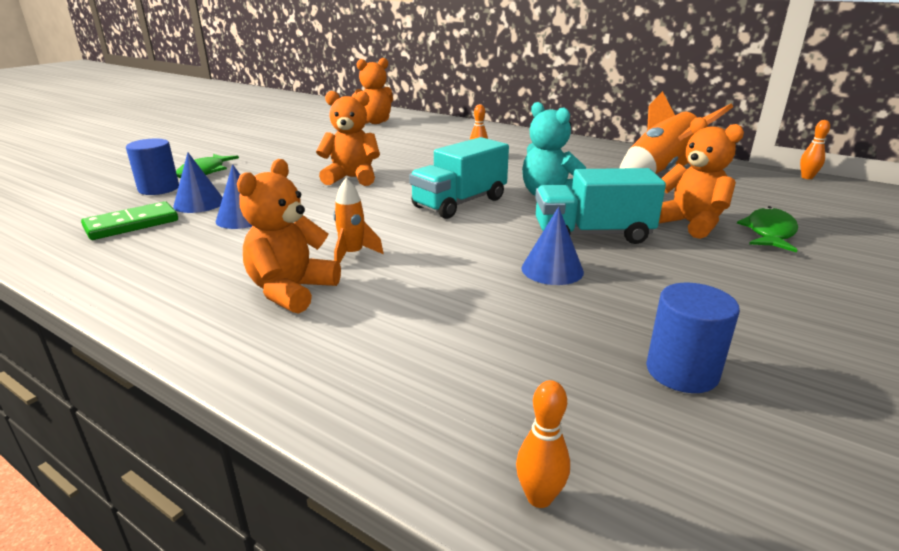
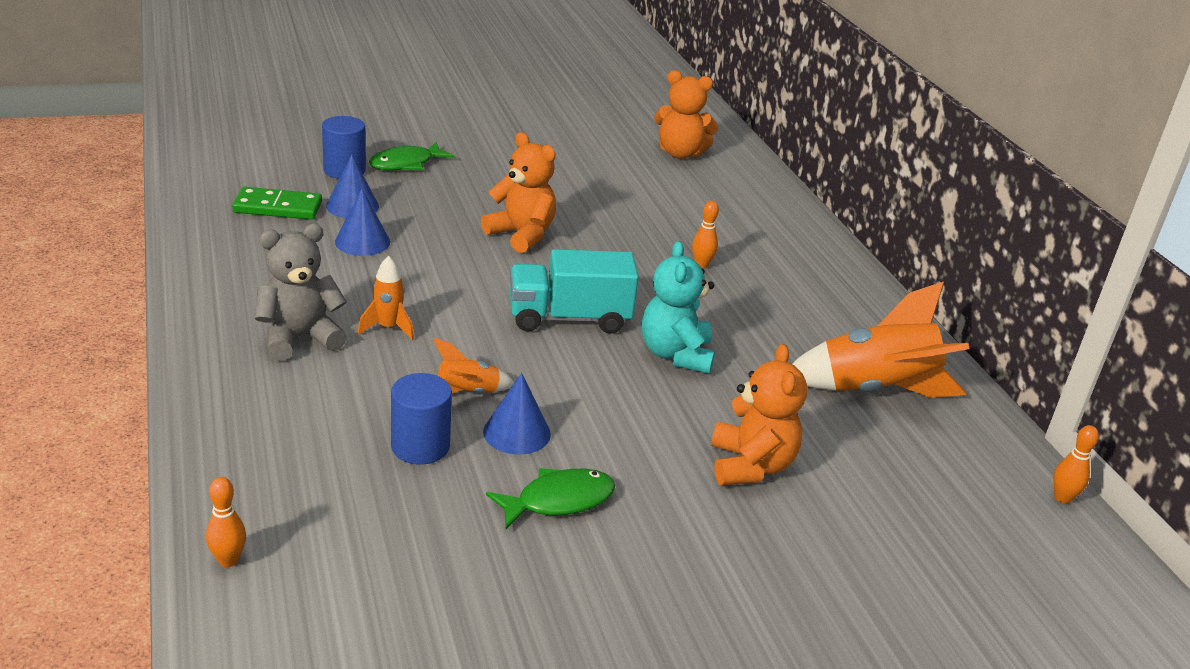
camera: 35 degrees right, 5 degrees up
orange teddy bear [237,159,341,314] -> grey teddy bear [255,224,347,361]
turquoise truck [535,168,666,244] -> none
blue cylinder [646,283,740,393] -> blue cylinder moved to [391,373,452,465]
green fish [737,206,798,253] -> green fish moved to [486,468,615,529]
none -> orange rocket [433,338,514,394]

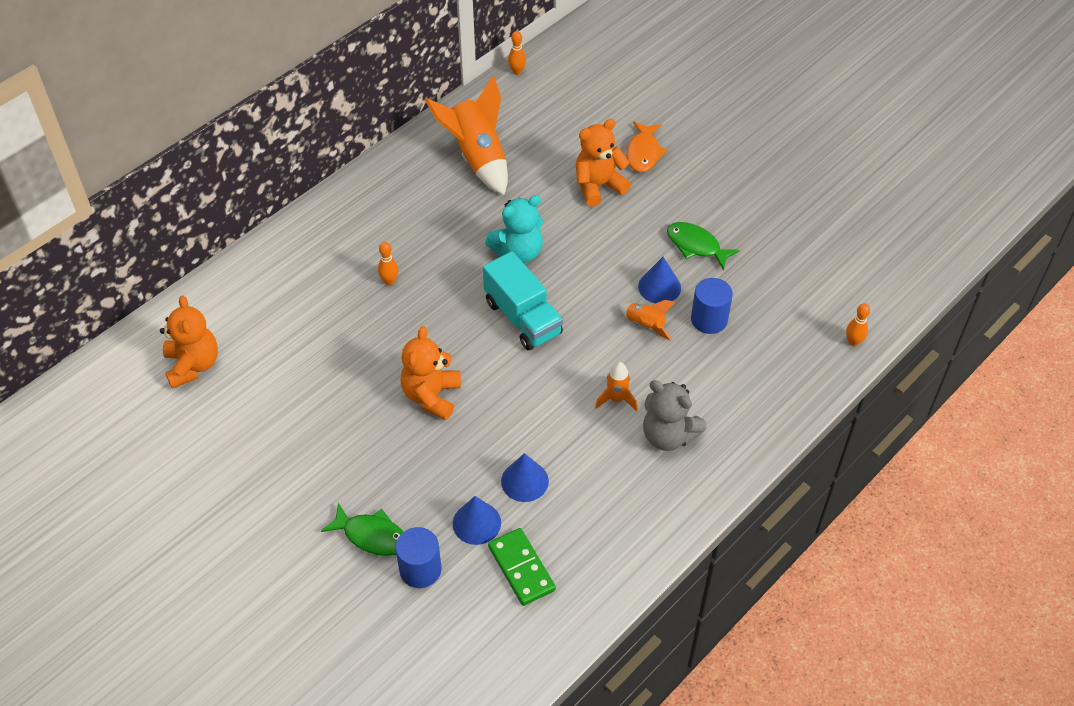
camera: 115 degrees left, 20 degrees up
none -> orange fish [626,121,667,172]

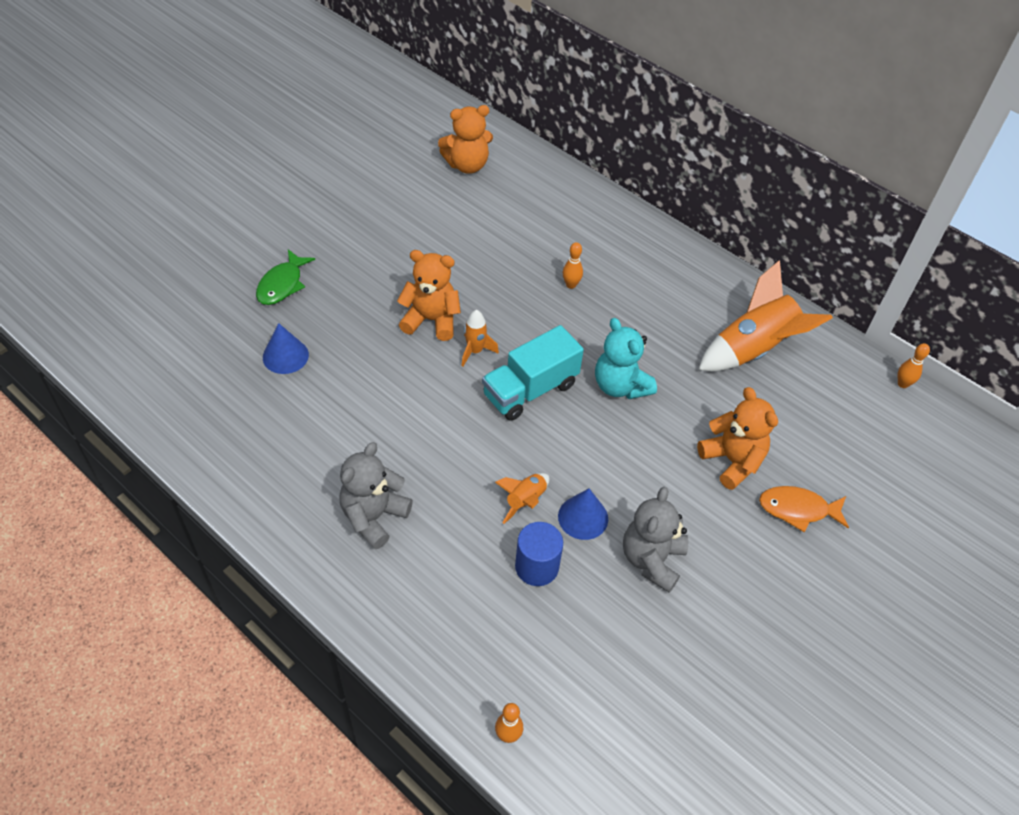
camera: 85 degrees right, 0 degrees up
blue cylinder [395,527,441,588] -> none
green domino [488,528,556,606] -> none
blue cone [501,453,549,502] -> none
orange rocket [595,362,637,411] -> orange rocket moved to [461,310,499,367]
green fish [667,222,740,270] -> grey teddy bear [623,487,688,592]

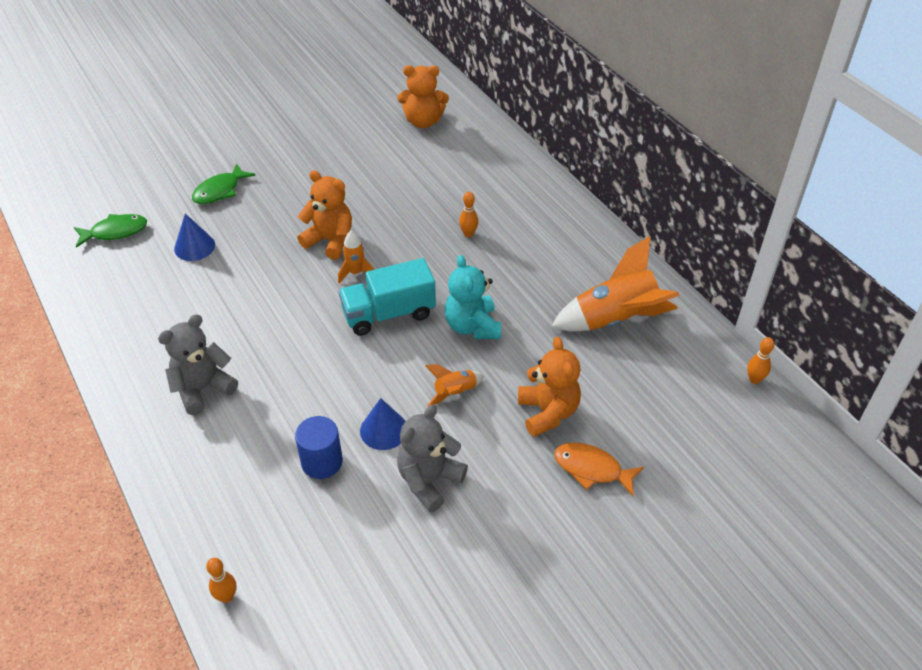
camera: 20 degrees right, 5 degrees down
orange rocket [495,473,550,524] -> orange rocket moved to [426,364,484,407]
none -> green fish [74,214,147,248]

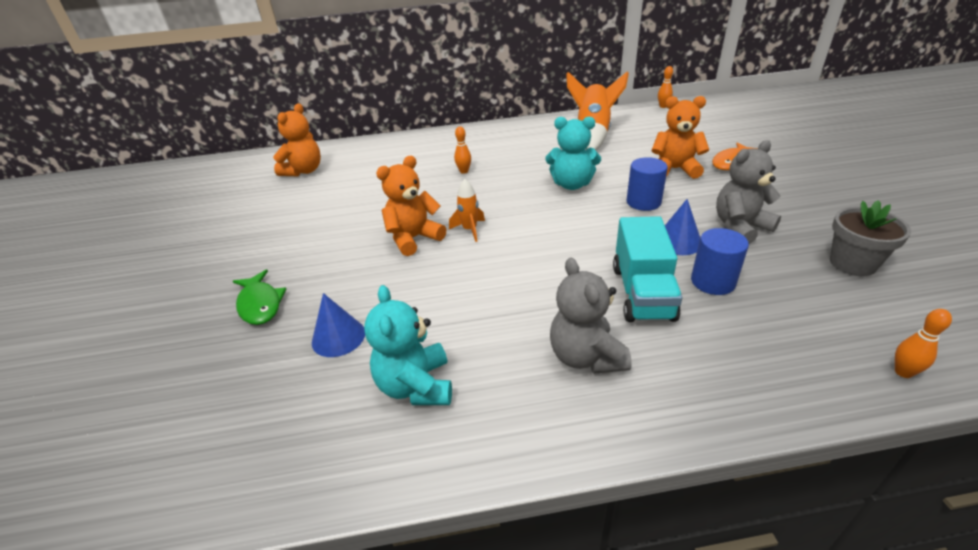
camera: 65 degrees left, 10 degrees down
green fish [74,214,147,248] -> none
turquoise truck [339,258,436,336] -> turquoise truck moved to [613,216,682,322]
grey teddy bear [397,404,468,512] -> grey teddy bear turned 90 degrees clockwise [716,140,781,244]
orange rocket [426,364,484,407] -> blue cylinder [627,157,668,211]
none -> turquoise teddy bear [364,285,452,405]
none -> grey flower pot [830,200,911,276]

